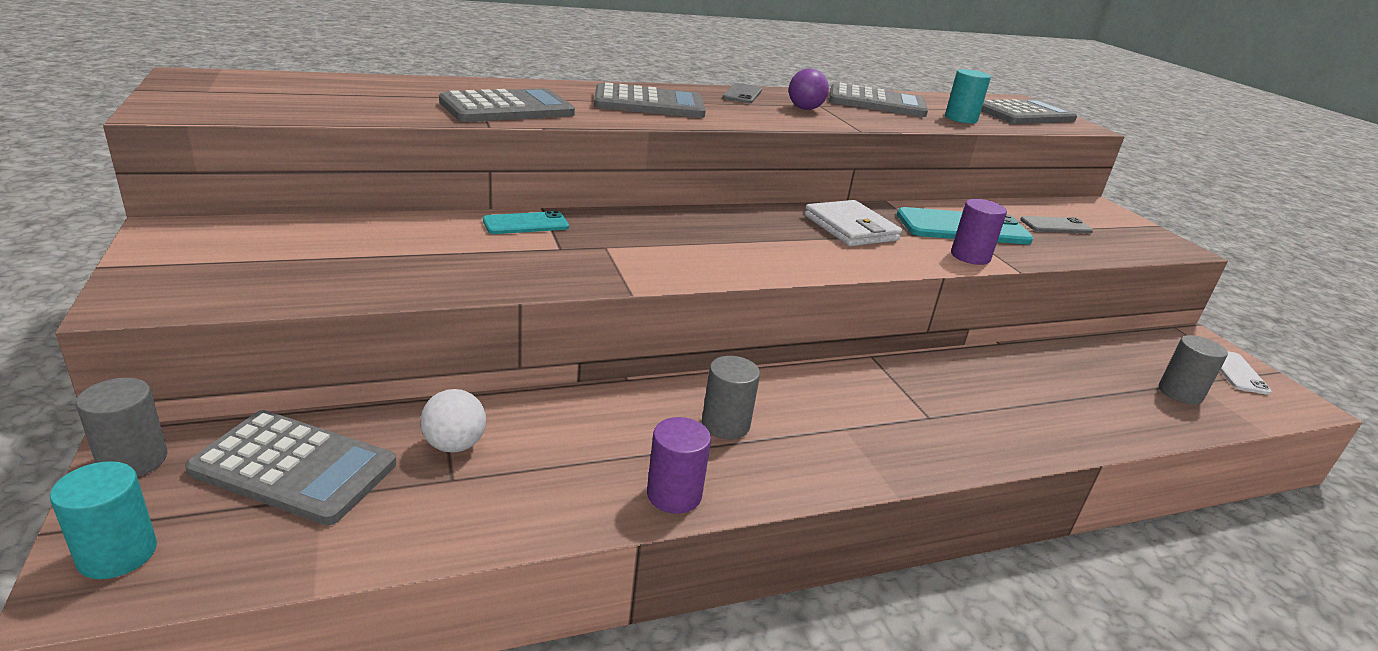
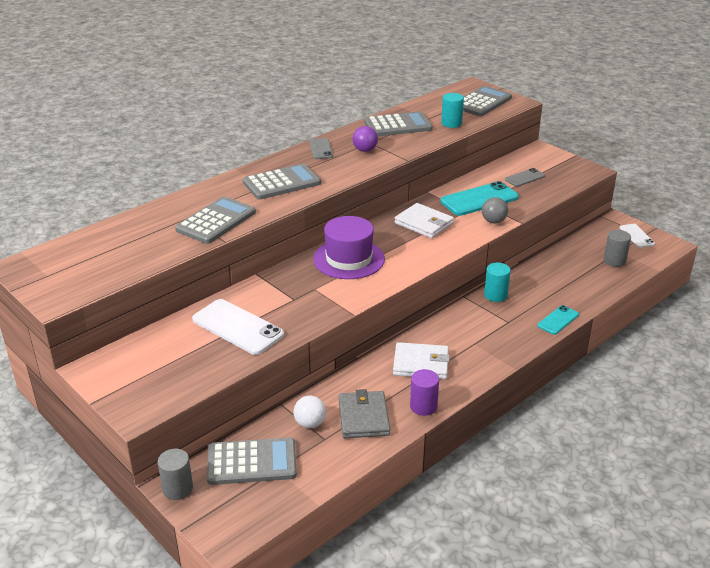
camera: 20 degrees left, 5 degrees up
turquoise cylinder [50,461,157,579] -> turquoise cylinder moved to [484,263,511,302]
turquoise phone [483,211,569,234] -> turquoise phone moved to [538,305,579,335]
grey cylinder [702,356,760,439] -> white wallet [393,342,450,379]
purple cylinder [951,199,1007,265] -> grey ball [482,197,508,224]
none -> white phone [192,299,284,355]
none -> purple hat [313,216,385,279]
none -> grey wallet [339,389,390,438]

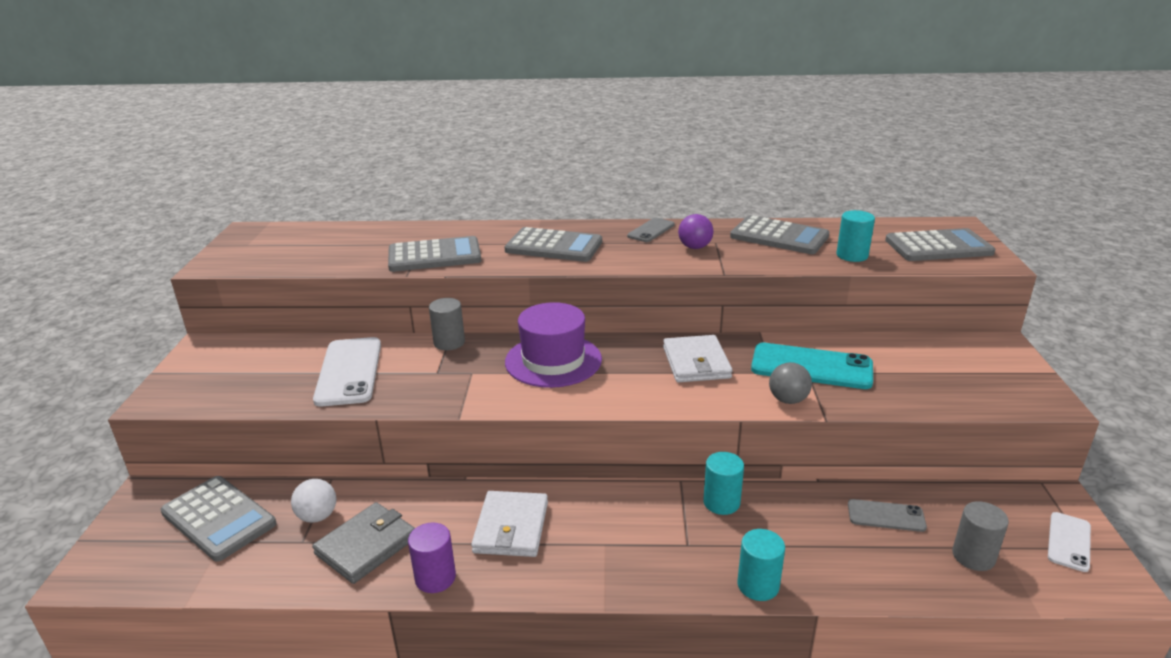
camera: 45 degrees right, 5 degrees down
grey cylinder [157,449,193,500] -> grey cylinder moved to [429,298,465,350]
white wallet [393,342,450,379] -> white wallet turned 45 degrees clockwise [471,491,548,557]
grey phone [505,168,545,187] -> grey phone moved to [848,499,927,532]
turquoise phone [538,305,579,335] -> turquoise cylinder [737,529,785,601]

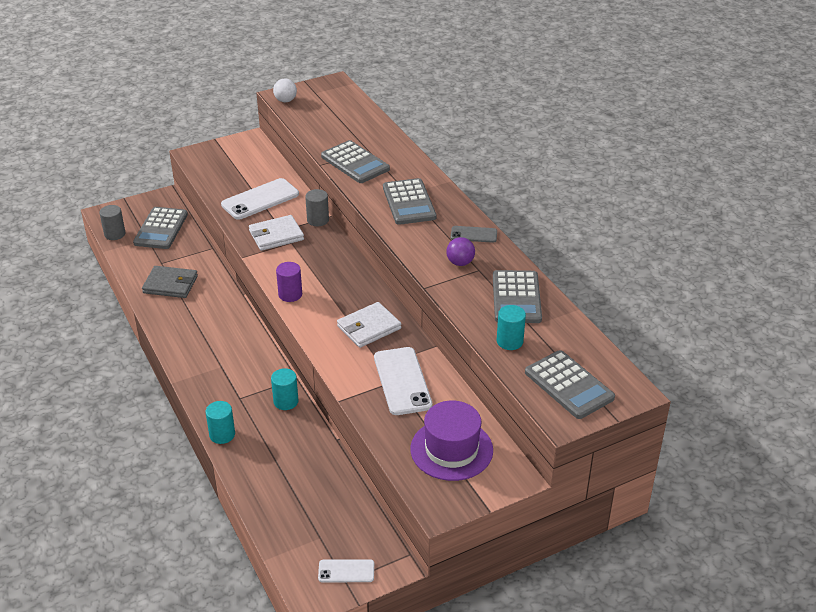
camera: 60 degrees right, 10 degrees up
white ball [291,479,337,523] -> white ball moved to [273,79,297,102]
purple cylinder [408,523,456,593] -> purple cylinder moved to [276,262,302,302]
white wallet [471,491,548,557] -> white wallet moved to [249,215,304,251]
purple hat [505,302,602,388] -> purple hat moved to [410,401,493,481]
turquoise phone [751,343,873,389] -> white phone [374,347,432,415]
grey ball [769,362,812,404] -> none
grey phone [848,499,927,532] -> none
grey cylinder [952,501,1009,571] -> grey cylinder moved to [99,205,125,240]

